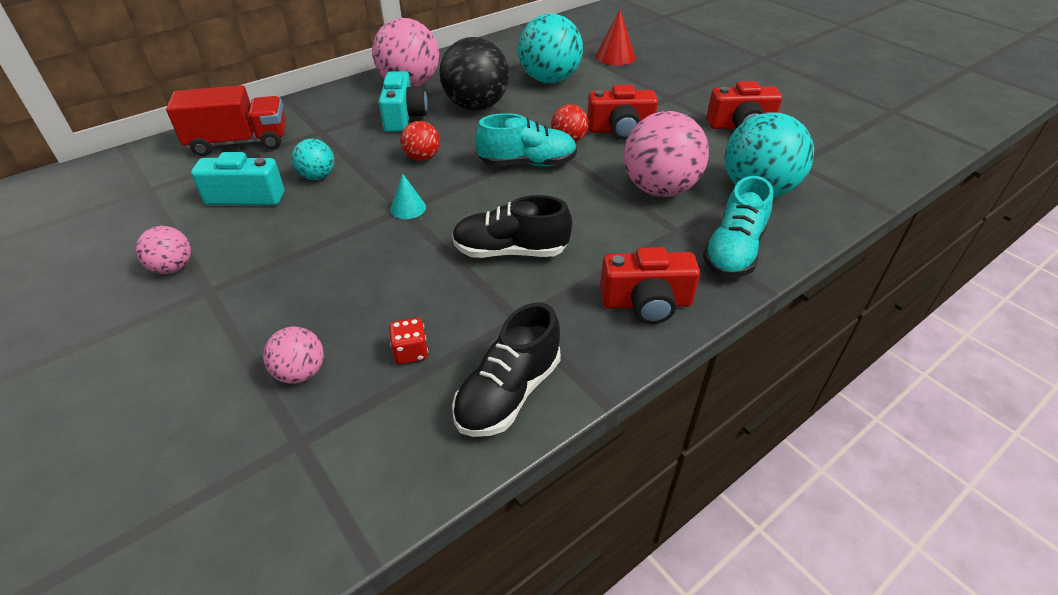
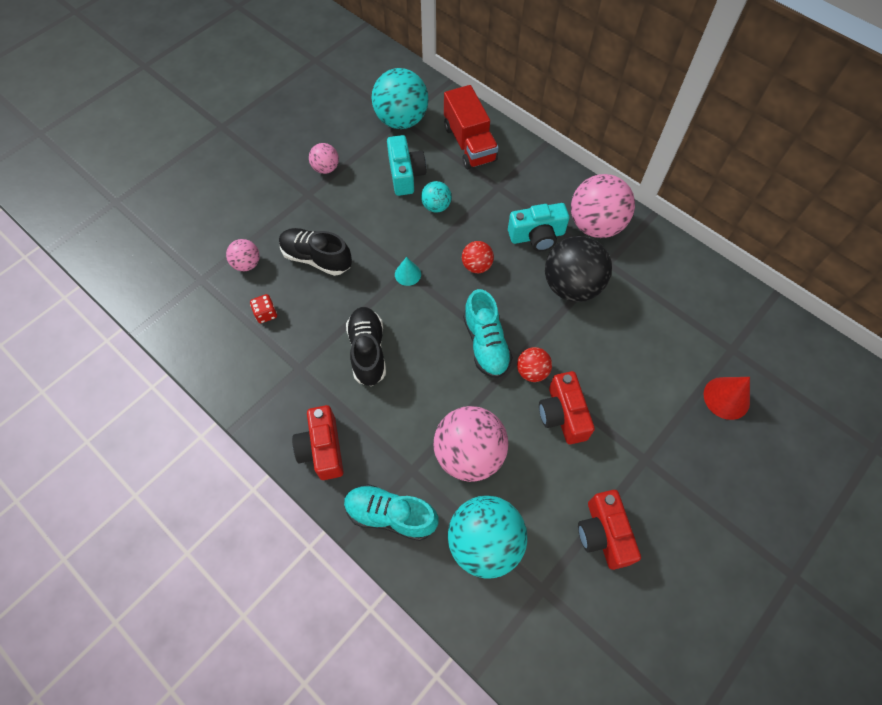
camera: 80 degrees right, 20 degrees up
black shoe [452,302,561,437] -> black shoe moved to [279,228,352,276]
turquoise ball [518,13,583,83] -> turquoise ball moved to [372,68,428,129]

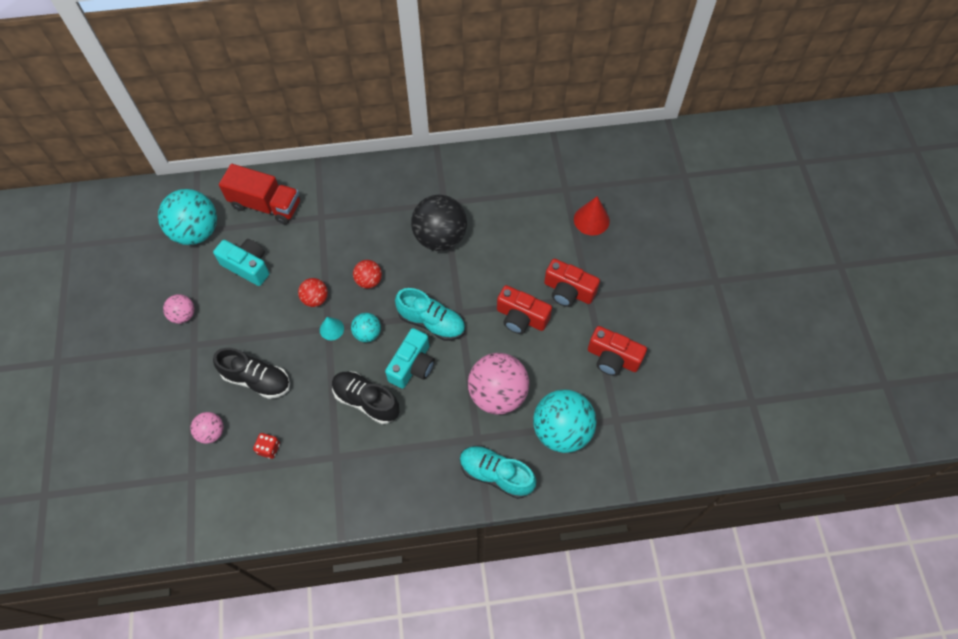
camera: 50 degrees left, 0 degrees up
black shoe [279,228,352,276] -> black shoe turned 135 degrees counterclockwise [213,348,290,399]
red camera [292,405,343,480] -> red camera moved to [544,259,600,307]
turquoise shoe [344,484,439,541] -> turquoise shoe turned 60 degrees clockwise [460,445,537,499]
turquoise ball [421,181,452,213] -> turquoise ball moved to [351,313,381,342]
turquoise camera [508,203,569,251] -> turquoise camera moved to [385,328,435,389]
red ball [517,347,552,382] -> red ball moved to [298,278,328,307]
pink ball [571,174,635,238] -> none

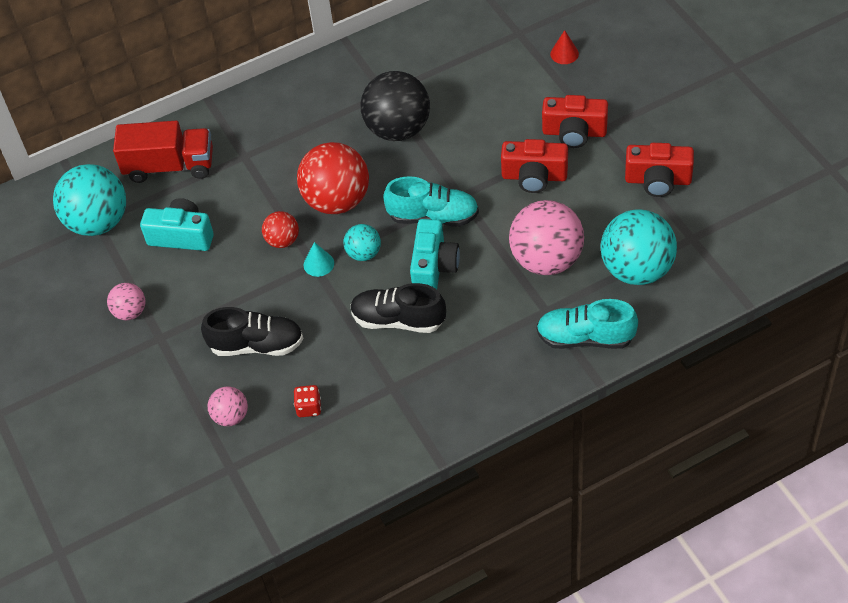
camera: 15 degrees left, 10 degrees down
red ball [353,260,382,289] -> red ball [297,142,369,214], size x1.96
red cone [574,196,610,236] -> red cone [550,30,579,64], size x0.64

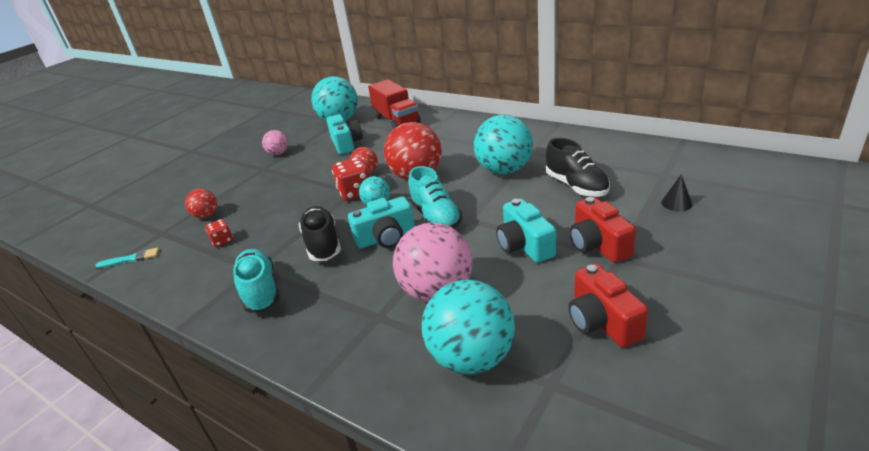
camera: 60 degrees right, 20 degrees down
black shoe [201,307,303,356] -> black shoe moved to [546,138,610,197]
pink ball [208,386,248,426] -> red ball [185,189,217,218]
turquoise cone [304,242,334,277] -> red dice [332,157,370,201]
black ball [360,71,430,141] -> turquoise ball [474,115,533,174]
red camera [501,139,568,193] -> turquoise camera [496,199,556,263]
turquoise shoe [536,299,638,349] -> turquoise shoe moved to [233,249,280,313]
red cone [550,30,579,64] -> black cone [661,174,693,211]
none -> turquoise brush [95,248,159,268]

